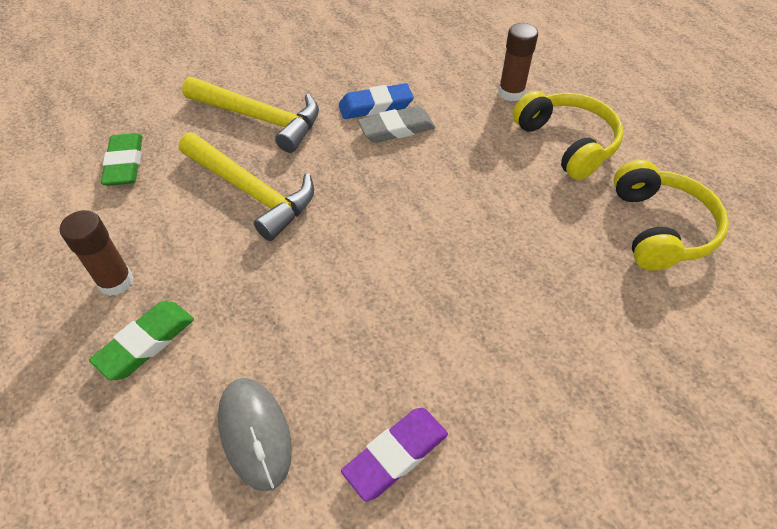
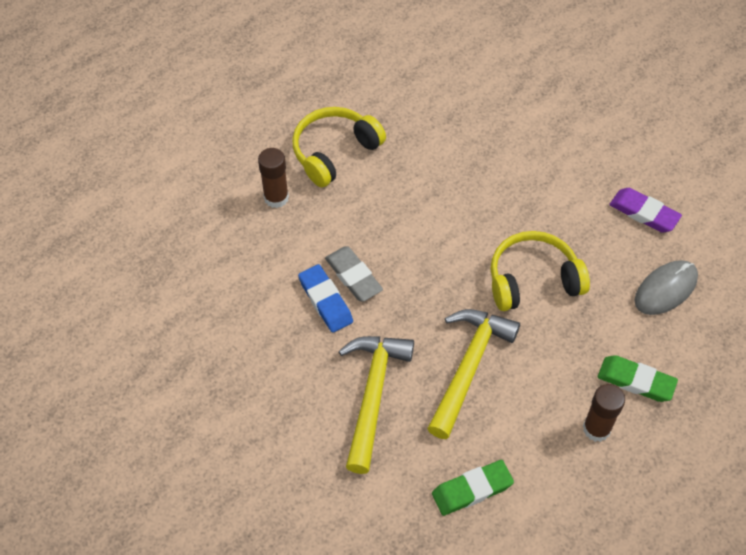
camera: 105 degrees left, 5 degrees up
yellow headphones [613,160,729,271] -> yellow headphones moved to [490,231,590,311]

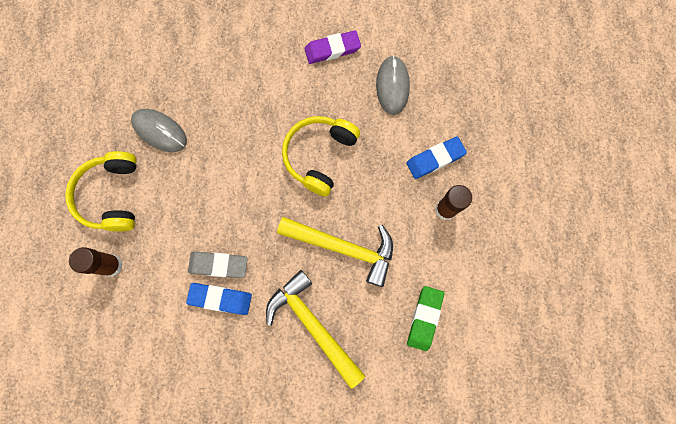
camera: 50 degrees left, 20 degrees up
yellow hammer [427,309,520,439] -> yellow hammer turned 135 degrees clockwise [277,217,393,287]
green eraser [598,355,678,402] -> blue eraser [407,136,467,179]
none -> grey mouse [131,109,187,152]

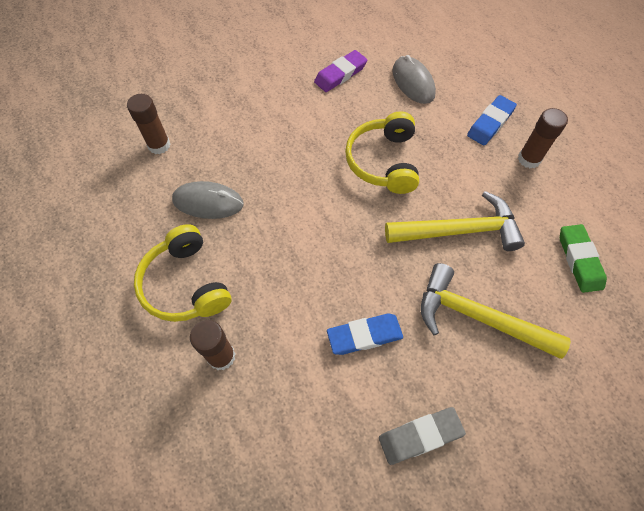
camera: 25 degrees left, 15 degrees down
grey eraser [188,252,248,278] -> grey eraser moved to [379,407,466,465]
none -> brown glue stick [127,94,170,154]

